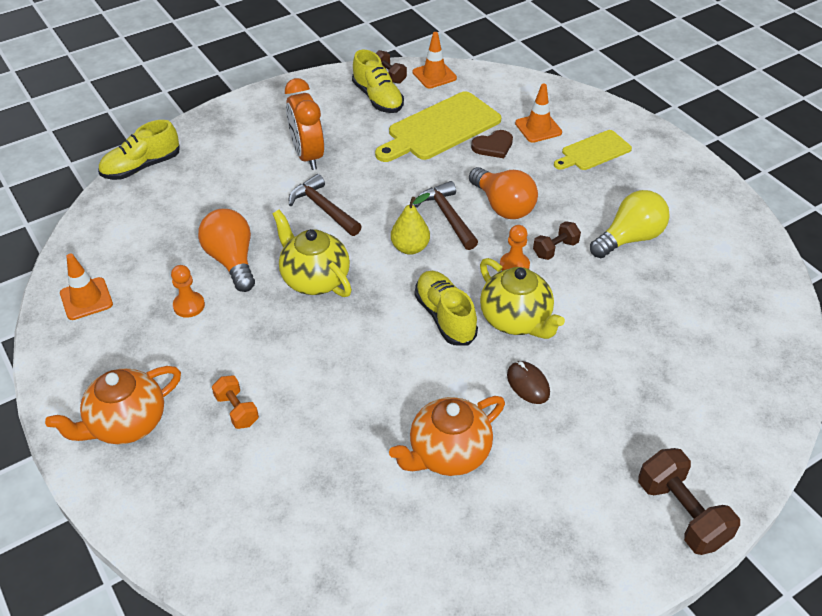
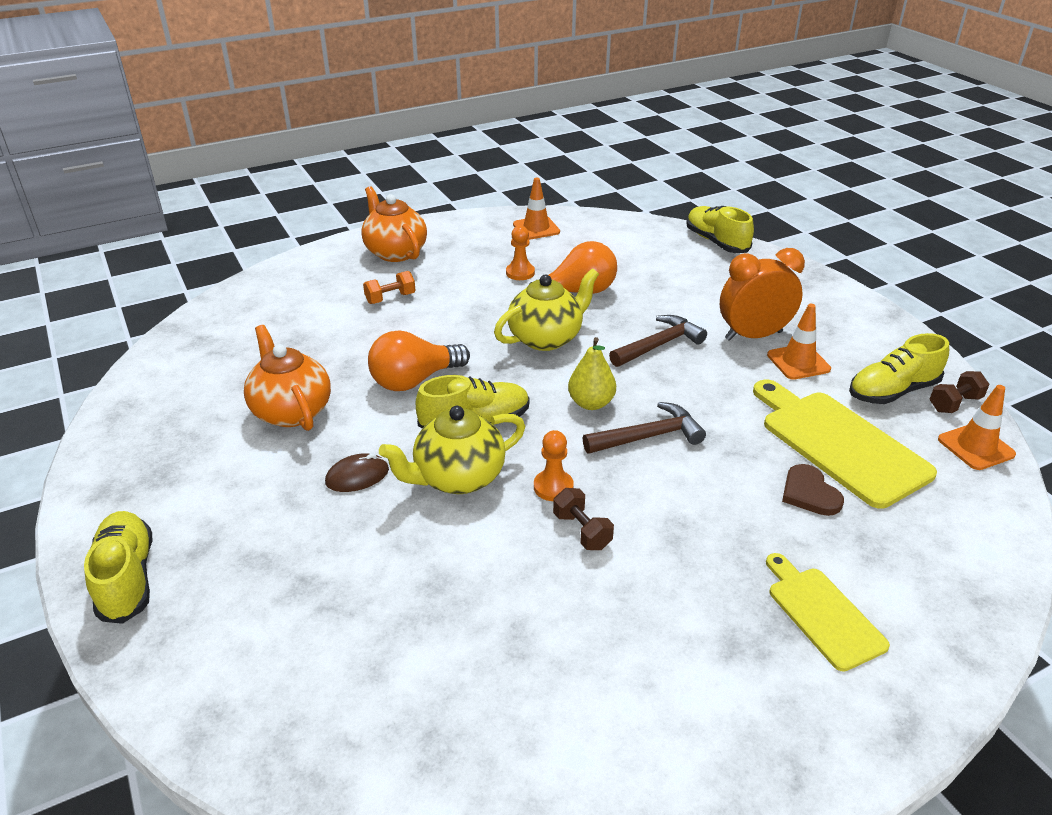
camera: 95 degrees right, 10 degrees down
orange light bulb [469,167,538,219] -> orange light bulb moved to [368,330,470,391]
orange traffic cone [515,84,562,143] -> orange traffic cone moved to [767,304,831,380]
yellow light bulb [590,190,670,258] -> none
brown dumbbell [638,448,740,555] -> yellow shoe [84,511,152,624]

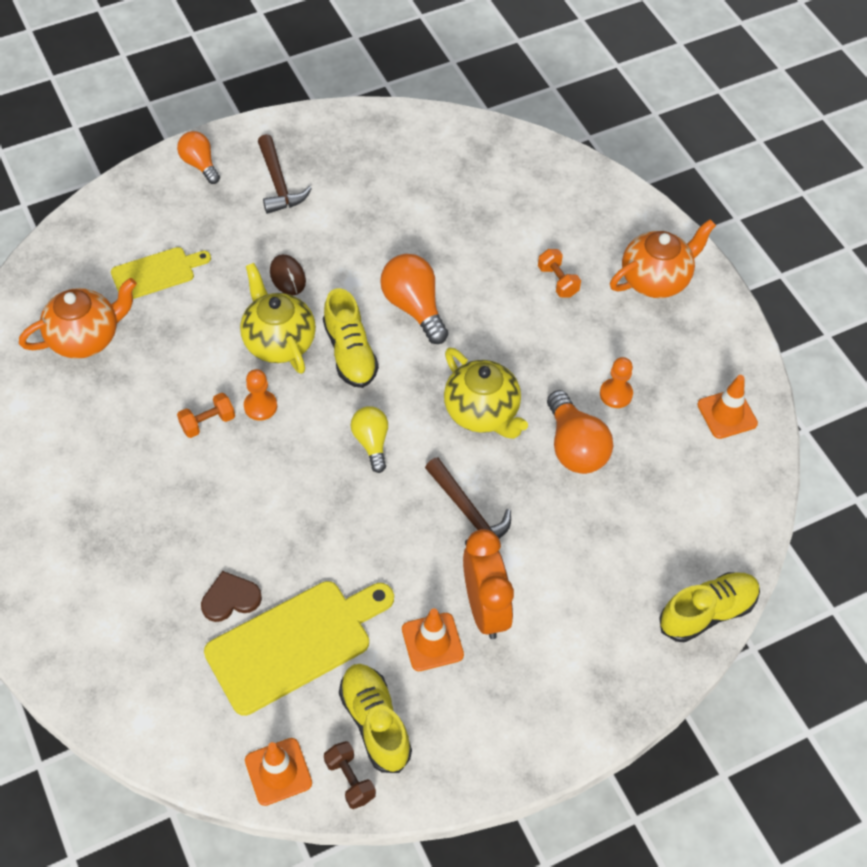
camera: 90 degrees right, 20 degrees up
yellow shoe [84,511,152,624] -> orange light bulb [177,131,220,184]
orange teapot [244,325,331,431] -> orange teapot moved to [19,278,137,359]
brown dumbbell [553,488,614,550] -> orange dumbbell [177,393,235,438]
yellow pear [568,337,616,410] -> yellow light bulb [351,406,388,473]
brown hammer [583,402,706,454] -> brown hammer moved to [258,134,312,214]
yellow cutting board [766,553,890,672] -> yellow cutting board moved to [111,247,211,299]

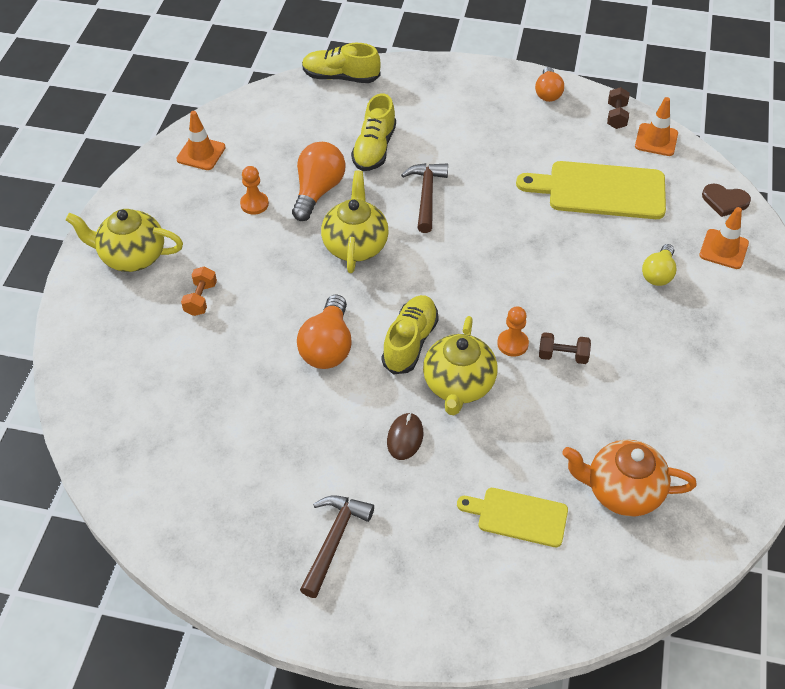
camera: 140 degrees left, 5 degrees down
orange light bulb [177,131,220,184] -> orange light bulb moved to [535,67,564,102]
orange dumbbell [177,393,235,438] -> brown dumbbell [539,332,591,364]
brown heart [201,571,262,622] -> brown heart moved to [702,184,751,217]
yellow shoe [339,664,412,773] -> yellow shoe moved to [351,94,396,171]
yellow light bulb [351,406,388,473] -> yellow light bulb moved to [642,244,676,286]
orange traffic cone [402,608,464,671] -> orange traffic cone moved to [699,207,749,269]
orange clock [463,529,514,639] -> none
orange teapot [610,219,716,298] -> yellow teapot [65,209,183,272]

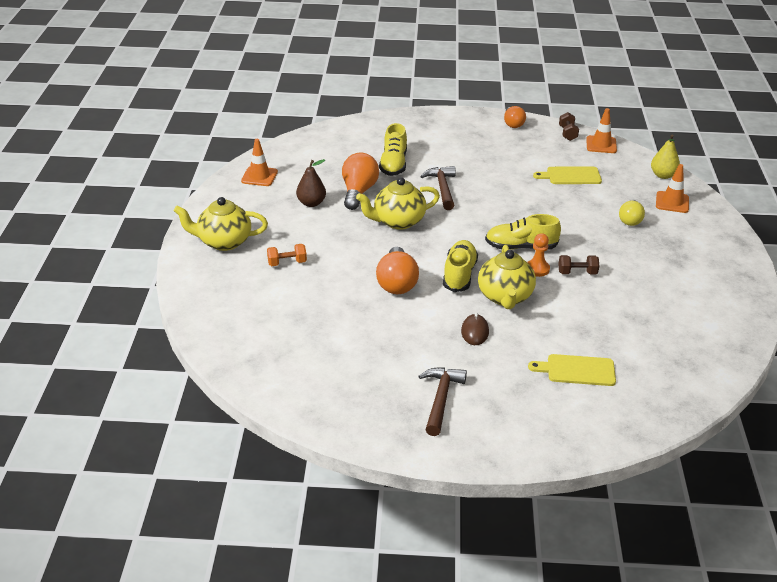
camera: 10 degrees left, 15 degrees down
orange dumbbell [181,266,217,316] -> orange dumbbell turned 75 degrees clockwise [267,244,307,266]
orange pawn [240,166,269,215] -> brown pear [296,159,326,207]
yellow shoe [302,43,381,83] -> yellow shoe moved to [485,214,561,250]
yellow teapot [321,171,389,273] -> yellow teapot turned 105 degrees counterclockwise [356,177,440,230]
yellow cutting board [516,161,666,219] -> yellow cutting board [533,167,602,184], size x0.59
orange teapot [562,440,697,516] -> none
brown heart [702,184,751,217] -> yellow pear [651,134,680,179]

